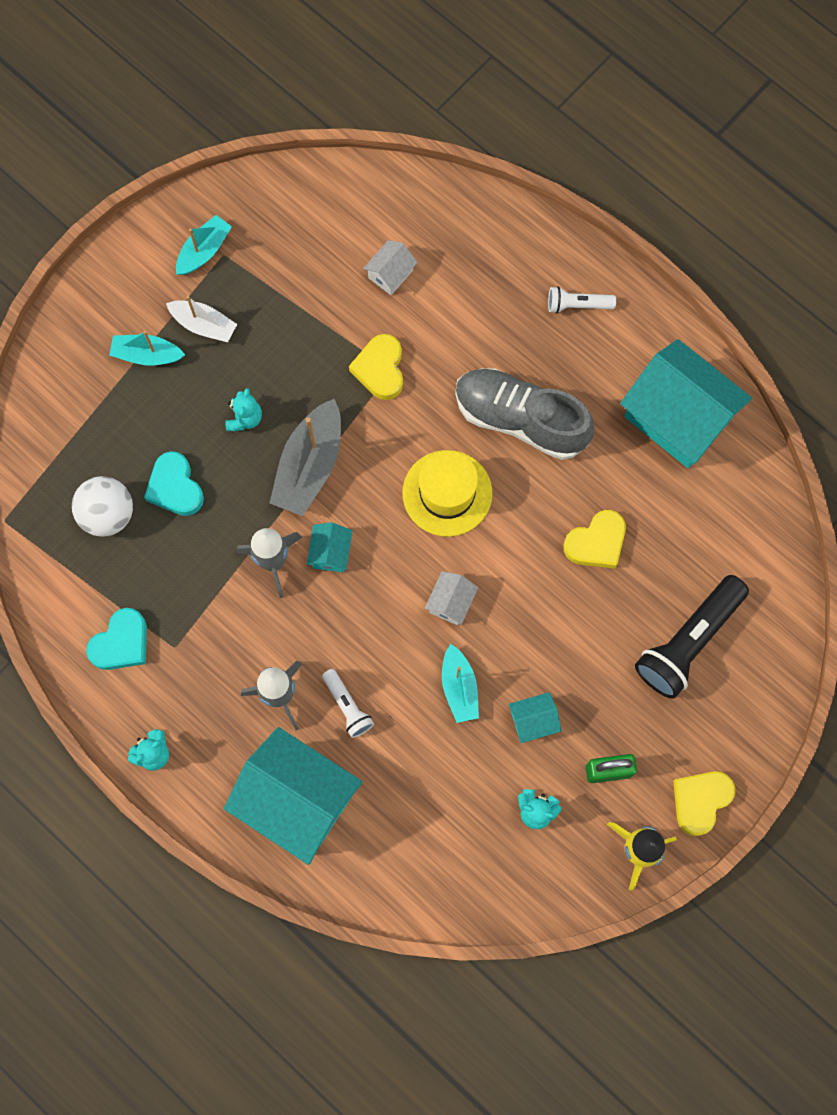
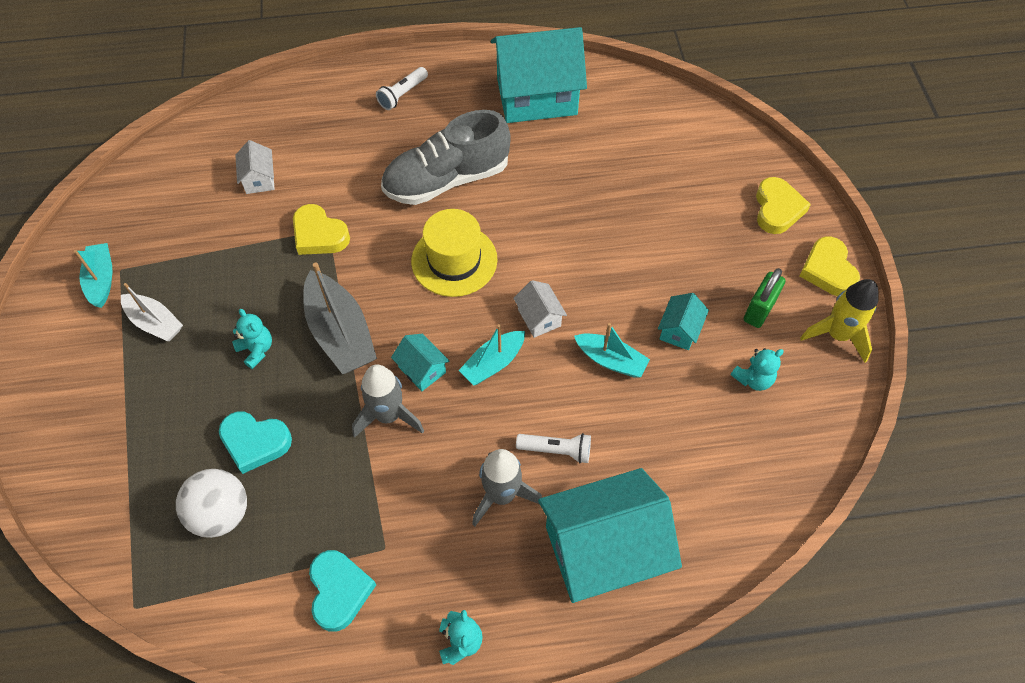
camera: 50 degrees left, 15 degrees down
turquoise boat [109,331,185,365] -> turquoise boat moved to [459,324,525,386]
white boat [166,296,237,342] -> white boat turned 60 degrees clockwise [121,283,183,341]
yellow heart [563,510,626,569] -> yellow heart moved to [756,177,811,234]
black flashlight [635,575,749,699] -> none

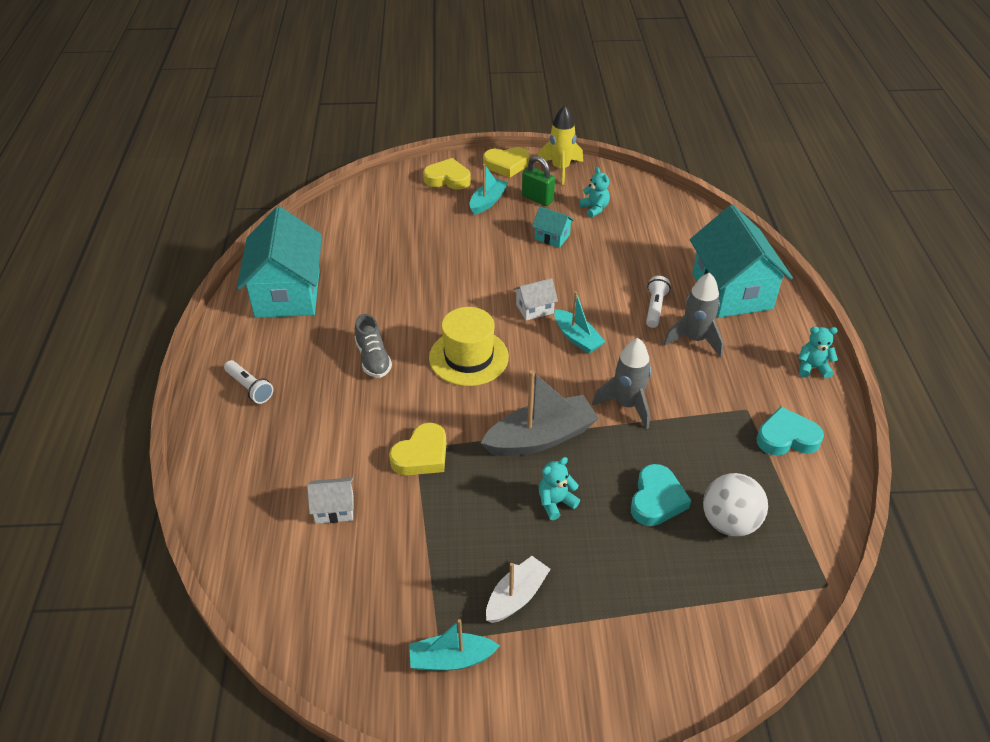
camera: 85 degrees left, 15 degrees down
grey shoe [381,110,511,205] -> grey shoe [355,314,392,378], size x0.54
turquoise house [391,334,449,391] -> none
turquoise boat [574,323,650,377] -> turquoise boat moved to [470,164,508,215]

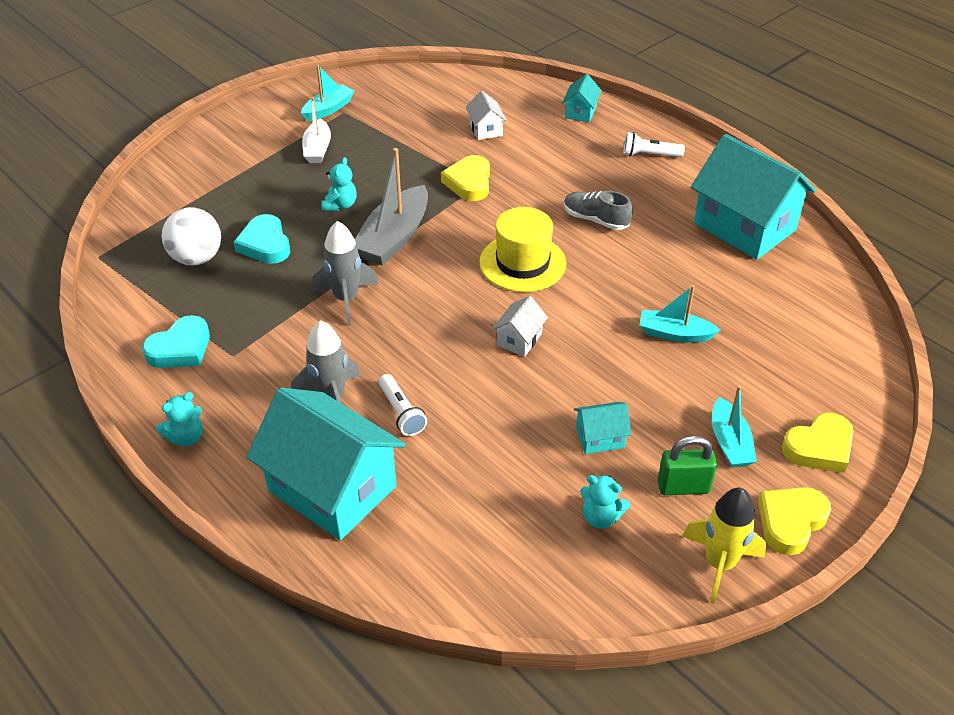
camera: 140 degrees right, 0 degrees up
white house [307,477,353,524] -> white house turned 60 degrees counterclockwise [466,91,507,140]
turquoise boat [554,291,606,354] -> turquoise boat moved to [639,285,720,343]
none -> turquoise house [562,74,602,122]

